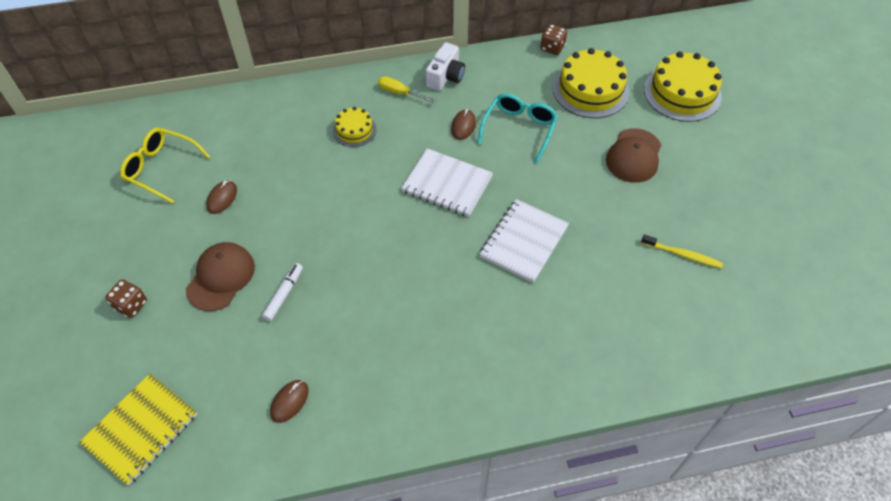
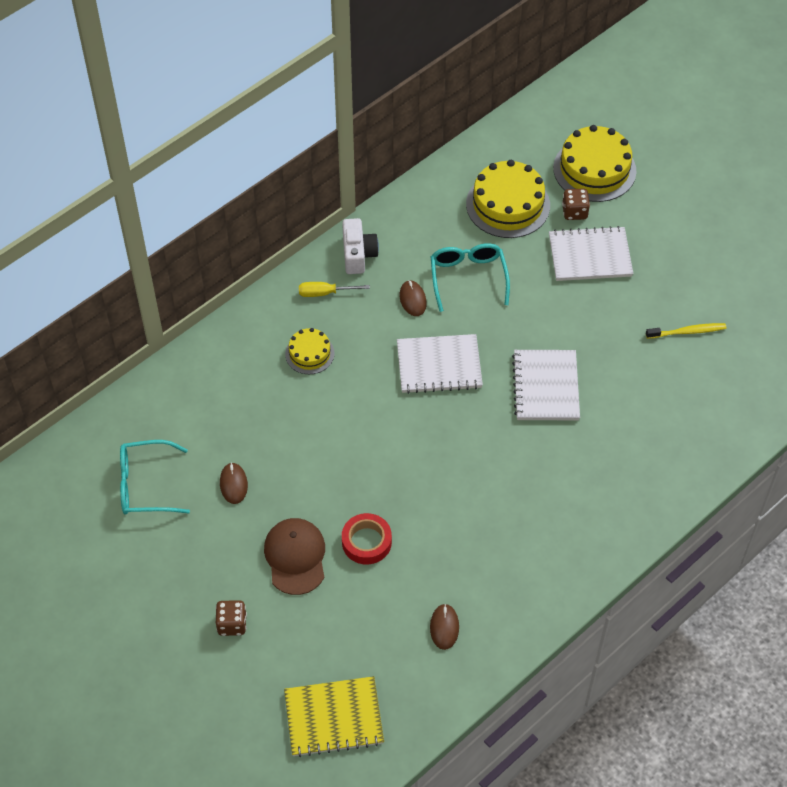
camera: 30 degrees left, 0 degrees up
yellow notebook [79,374,197,486] -> yellow notebook turned 75 degrees clockwise [284,676,384,757]
yellow glasses [120,128,210,204] -> turquoise glasses [120,440,190,515]
white marker [262,263,303,321] -> red tape [342,513,392,565]
brown dice [540,24,567,55] -> brown dice moved to [562,189,590,220]
brown cap [606,128,661,183] -> white notebook [549,226,633,281]

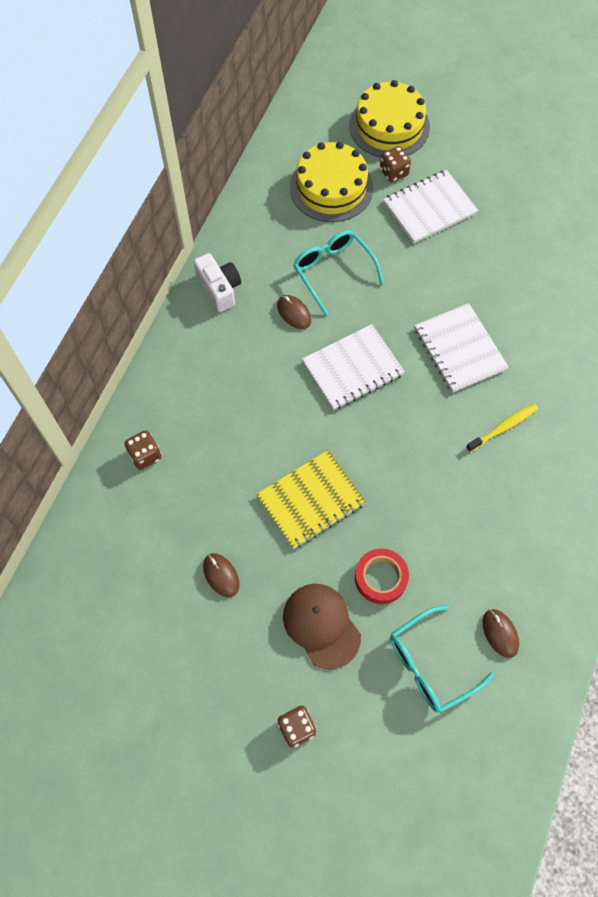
camera: 25 degrees left, 10 degrees up
turquoise glasses [120,440,190,515] -> turquoise glasses moved to [390,605,494,713]
yellow notebook [284,676,384,757] -> yellow notebook moved to [256,450,367,549]
yellow cake [285,328,335,374] -> none
yellow screwdriver [299,282,370,297] -> none
yellow toothbrush [646,323,726,339] -> yellow toothbrush moved to [466,404,538,452]
none -> brown dice [124,430,161,470]

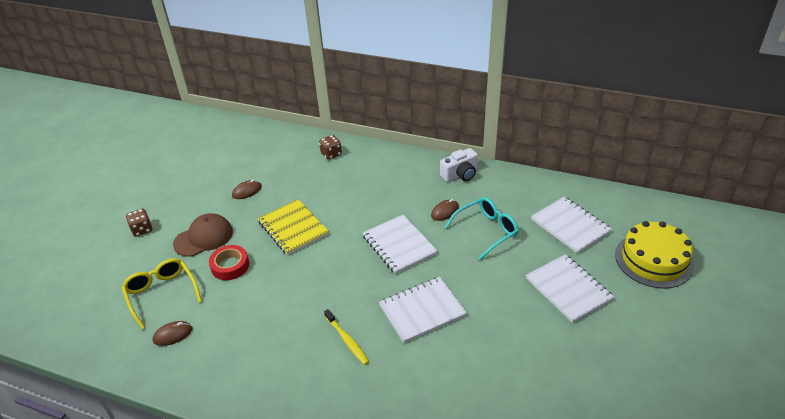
camera: 90 degrees right, 25 degrees down
yellow cake [290,142,373,222] -> white notebook [531,197,612,254]
brown dice [380,146,411,182] -> none
turquoise glasses [390,605,494,713] -> yellow glasses [122,258,202,329]

